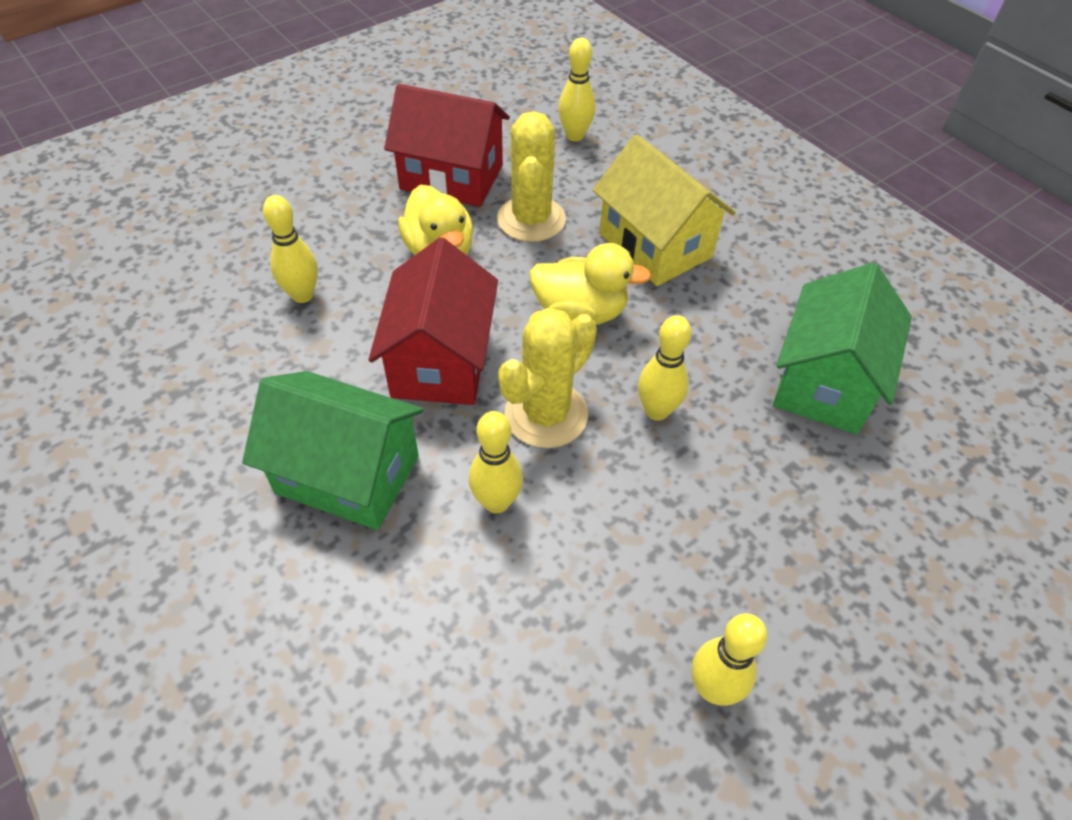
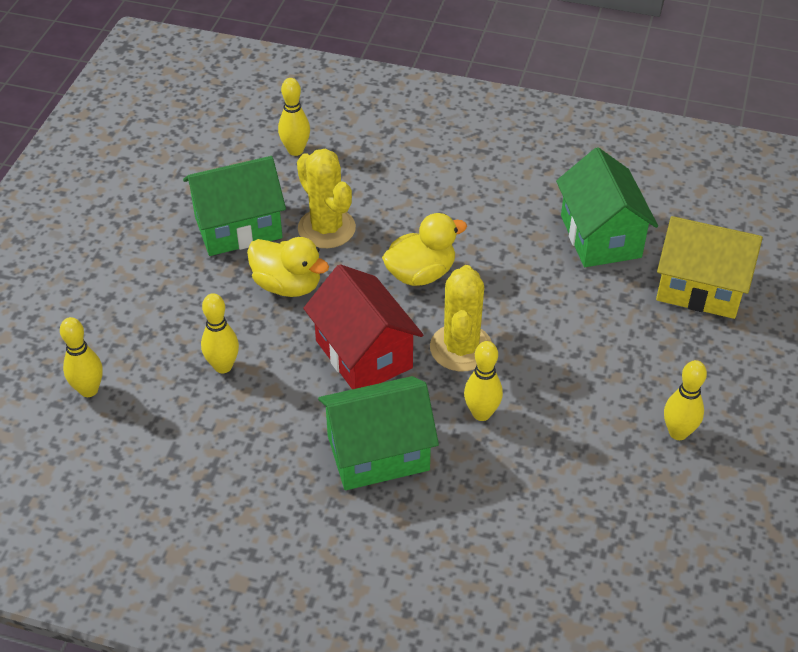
camera: 35 degrees left, 5 degrees down
red house [384,84,510,207] -> green house [183,156,286,256]
yellow house [593,134,736,286] -> yellow house moved to [656,216,763,319]
yellow bowling pin [638,315,692,421] -> yellow bowling pin moved to [60,317,103,397]

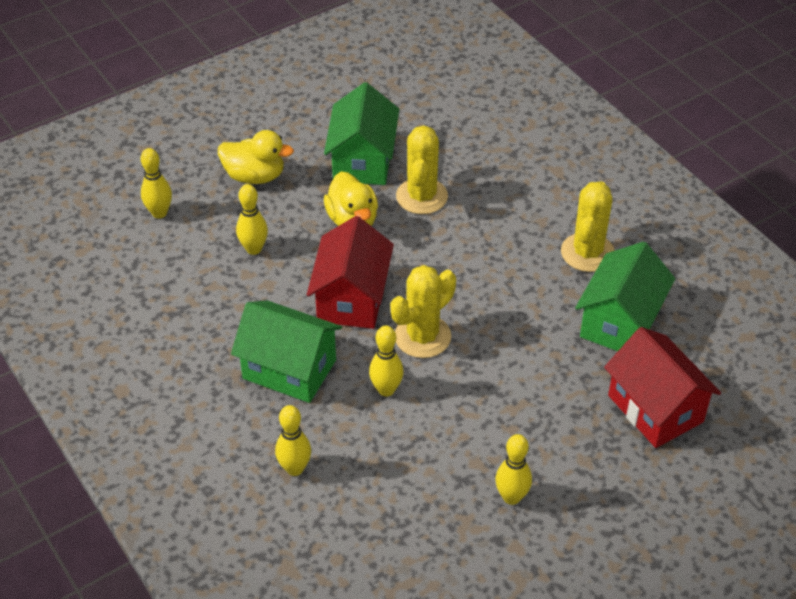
camera: 40 degrees right, 0 degrees up
green house [183,156,286,256] -> green house turned 75 degrees clockwise [324,82,399,185]
yellow bowling pin [278,78,310,156] -> yellow bowling pin moved to [275,405,311,476]
yellow duck [382,213,467,286] -> yellow duck moved to [218,130,294,184]
yellow house [656,216,763,319] -> red house [604,327,721,448]
none -> yellow cactus [561,182,615,272]

